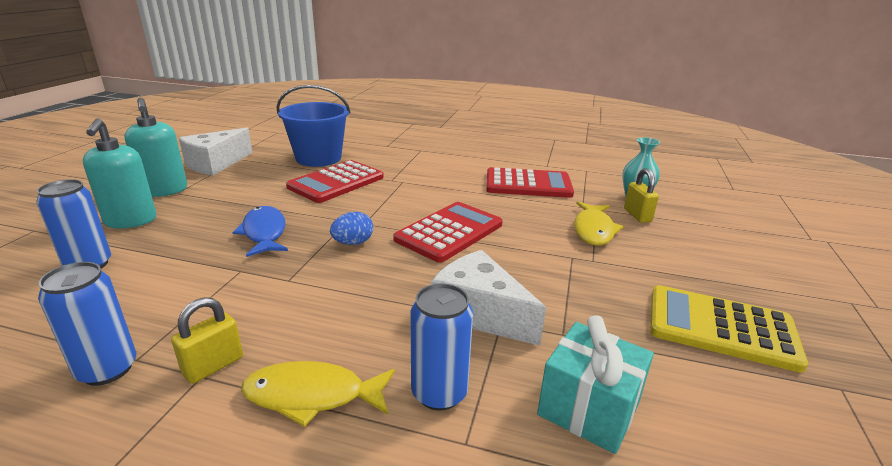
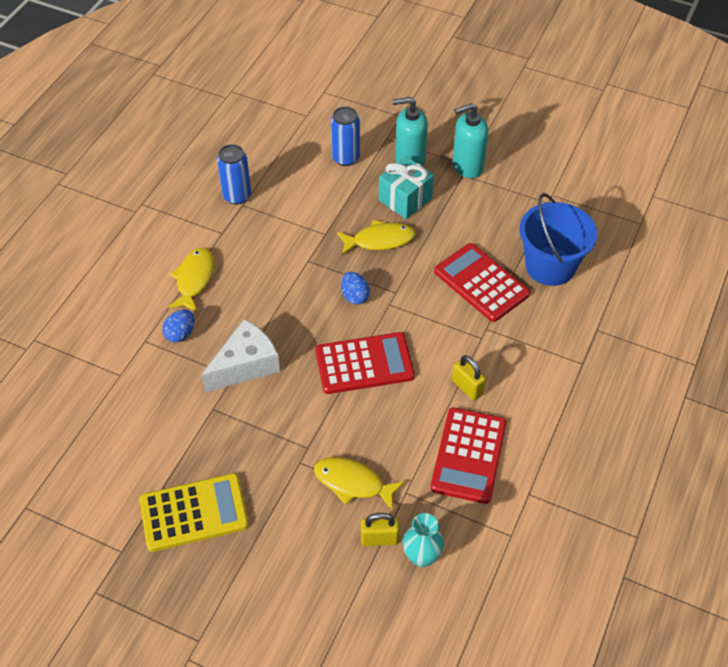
camera: 100 degrees right, 25 degrees up
yellow padlock [171,297,243,384] -> yellow padlock moved to [452,355,486,400]
white cheese [179,128,253,176] -> none
blue fish [233,206,288,257] -> yellow fish [337,220,415,255]
red calculator [393,202,503,263] -> red calculator turned 60 degrees counterclockwise [315,332,415,394]
blue can [410,283,473,411] -> blue egg [162,309,194,342]
turquoise gift [537,315,654,454] -> turquoise gift moved to [379,156,434,219]
yellow calculator [650,285,808,373] -> yellow calculator turned 45 degrees clockwise [139,473,249,552]

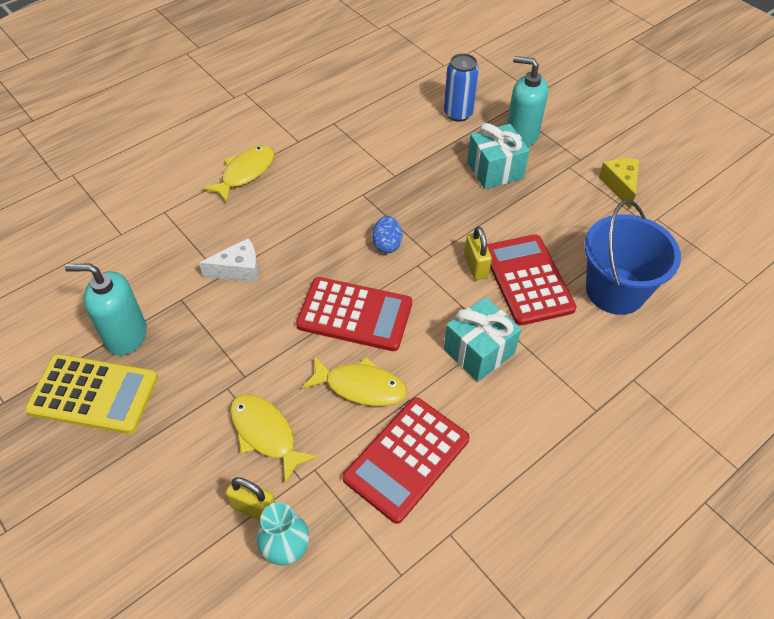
camera: 25 degrees right, 0 degrees up
blue egg [162,309,194,342] -> none
white cheese [202,319,280,392] -> white cheese [199,238,259,283], size x0.66
blue can [217,144,251,205] -> none
yellow fish [337,220,415,255] -> yellow fish moved to [302,356,407,406]
turquoise soap dispenser [452,103,488,178] -> turquoise soap dispenser moved to [65,264,147,355]
yellow padlock [452,355,486,400] -> yellow padlock moved to [464,226,492,280]
none -> turquoise gift [444,297,521,382]
none -> yellow cheese [599,158,639,209]

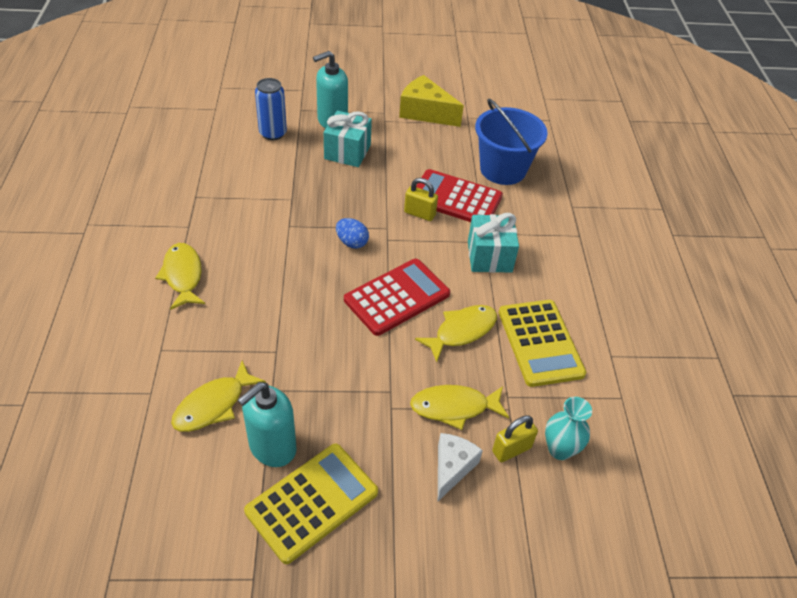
camera: 55 degrees left, 5 degrees down
white cheese [199,238,259,283] -> white cheese moved to [438,433,483,501]
red calculator [342,397,470,524] -> yellow calculator [498,300,586,387]
yellow cheese [599,158,639,209] -> yellow cheese [399,75,464,127], size x1.51
none -> yellow fish [171,360,266,432]

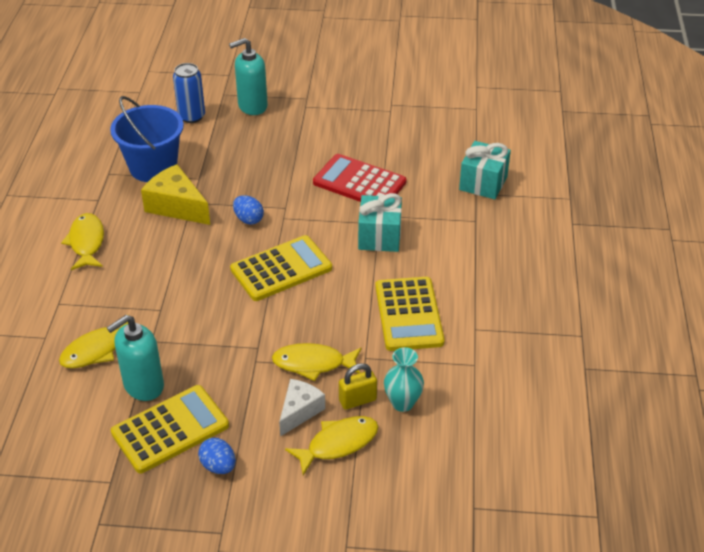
camera: 10 degrees right, 5 degrees down
turquoise gift [324,111,372,167] -> turquoise gift moved to [459,141,511,199]
red calculator [344,259,450,336] -> yellow calculator [230,235,332,301]
yellow cheese [399,75,464,127] -> yellow cheese moved to [141,164,210,225]
yellow padlock [404,178,438,221] -> none
yellow fish [415,305,497,362] -> yellow fish moved to [285,416,378,475]
blue bucket [475,99,548,185] -> blue bucket moved to [110,96,184,182]
none -> blue egg [198,438,236,474]

